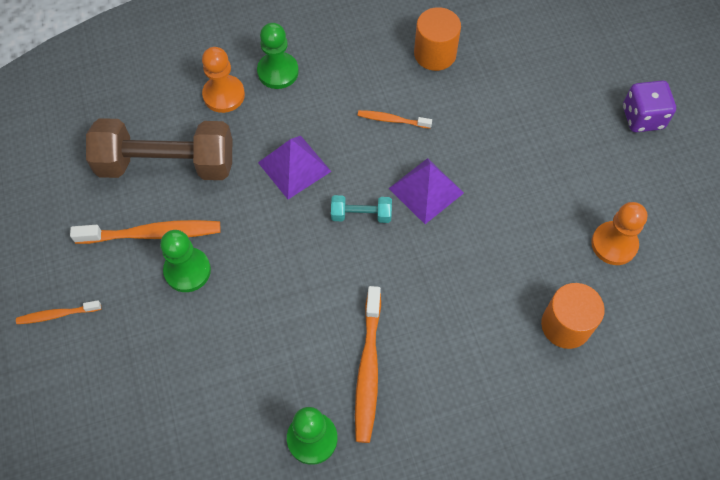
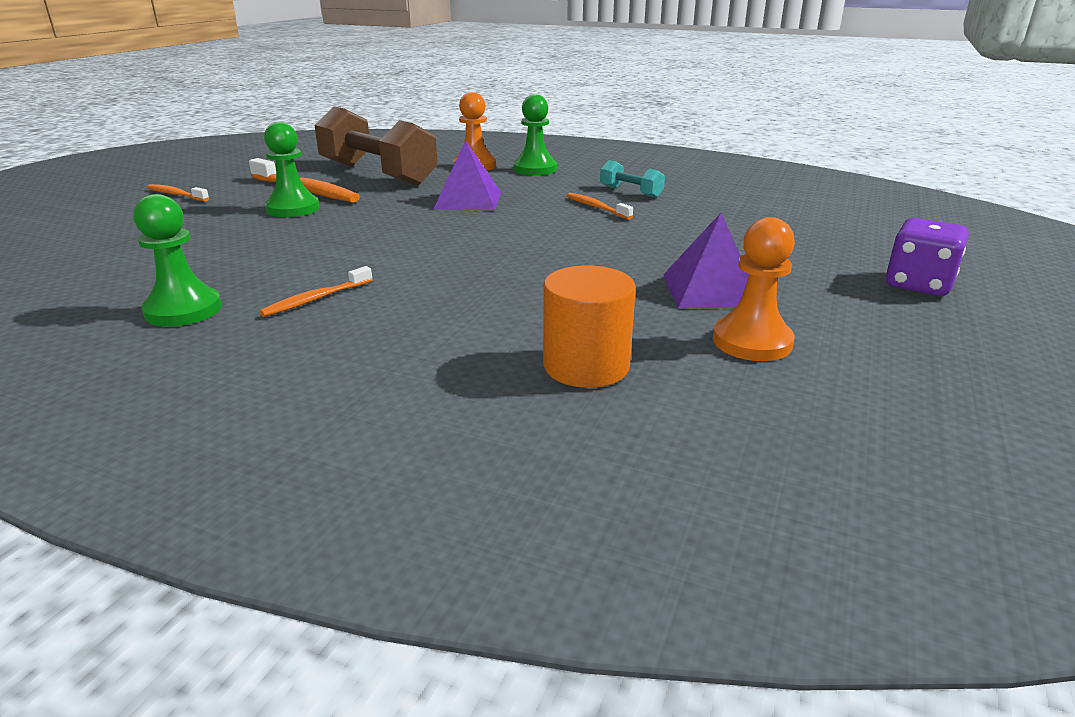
camera: 40 degrees right, 35 degrees down
turquoise dumbbell [331,195,392,223] -> turquoise dumbbell moved to [600,160,665,198]
orange toothbrush [355,286,381,443] -> orange toothbrush [259,266,373,317], size x0.55
purple pyramid [389,158,464,224] -> purple pyramid moved to [663,213,749,308]
orange cylinder [414,7,461,71] -> none

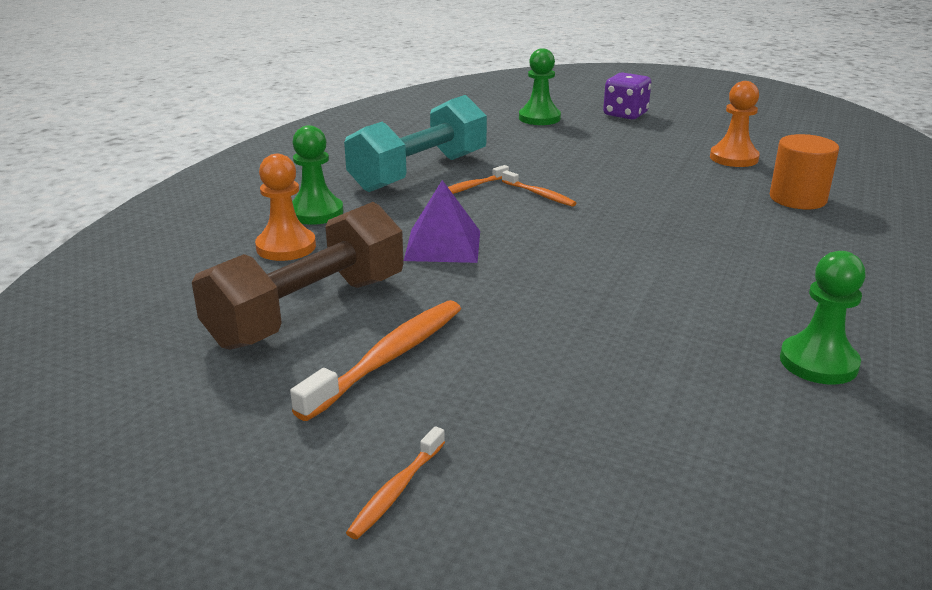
camera: 90 degrees left, 0 degrees up
orange toothbrush [259,266,373,317] -> orange toothbrush moved to [502,170,576,207]
green pawn [264,122,320,217] -> green pawn moved to [519,48,561,125]
turquoise dumbbell [600,160,665,198] -> turquoise dumbbell [344,95,487,192], size x2.29
purple pyramid [663,213,749,308] -> none

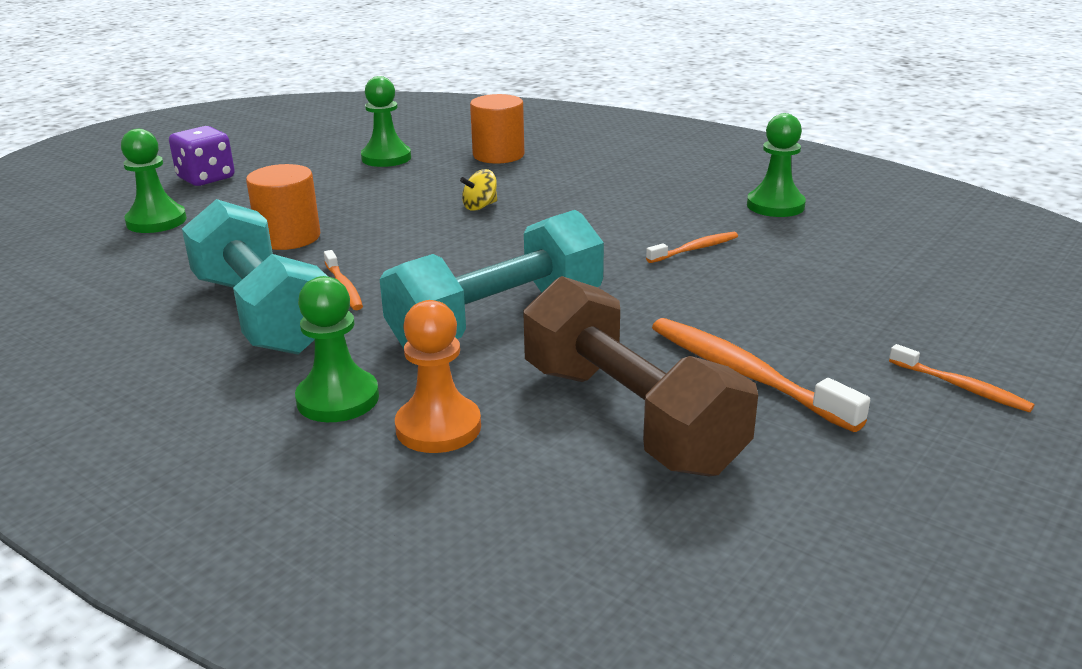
camera: 75 degrees left, 0 degrees up
purple pyramid [404,180,480,263] -> turquoise dumbbell [379,210,604,349]
orange toothbrush [502,170,576,207] -> orange toothbrush moved to [646,232,738,263]
orange pawn [710,81,760,167] -> green pawn [361,76,411,167]
none -> orange cylinder [246,164,320,250]
none -> yellow spinning top [460,169,497,211]

